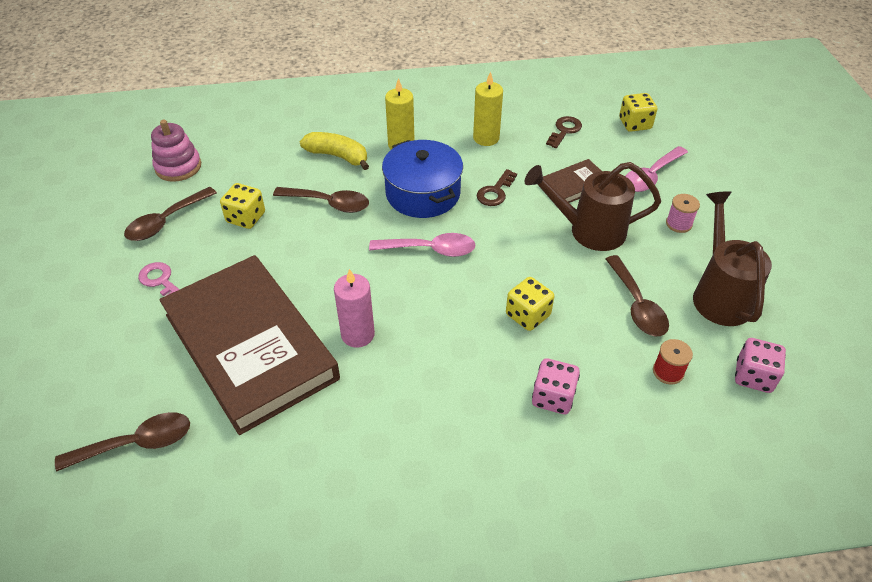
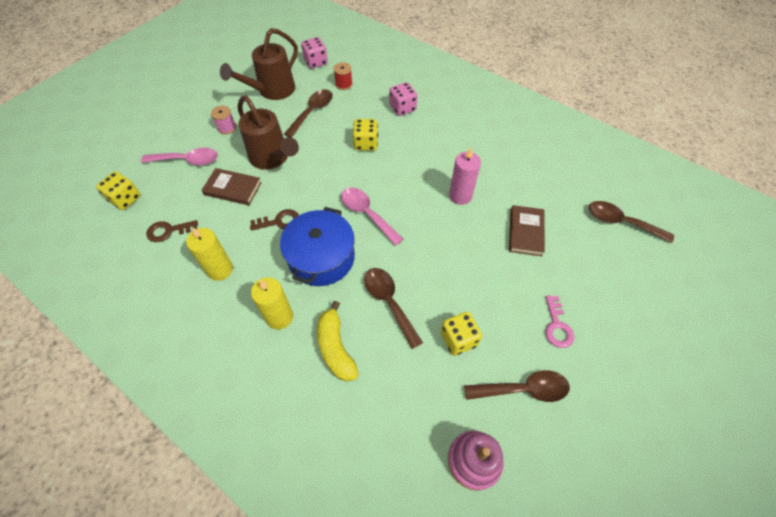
camera: 135 degrees left, 10 degrees up
brown book [159,255,340,435] -> brown book [509,205,545,256], size x0.42

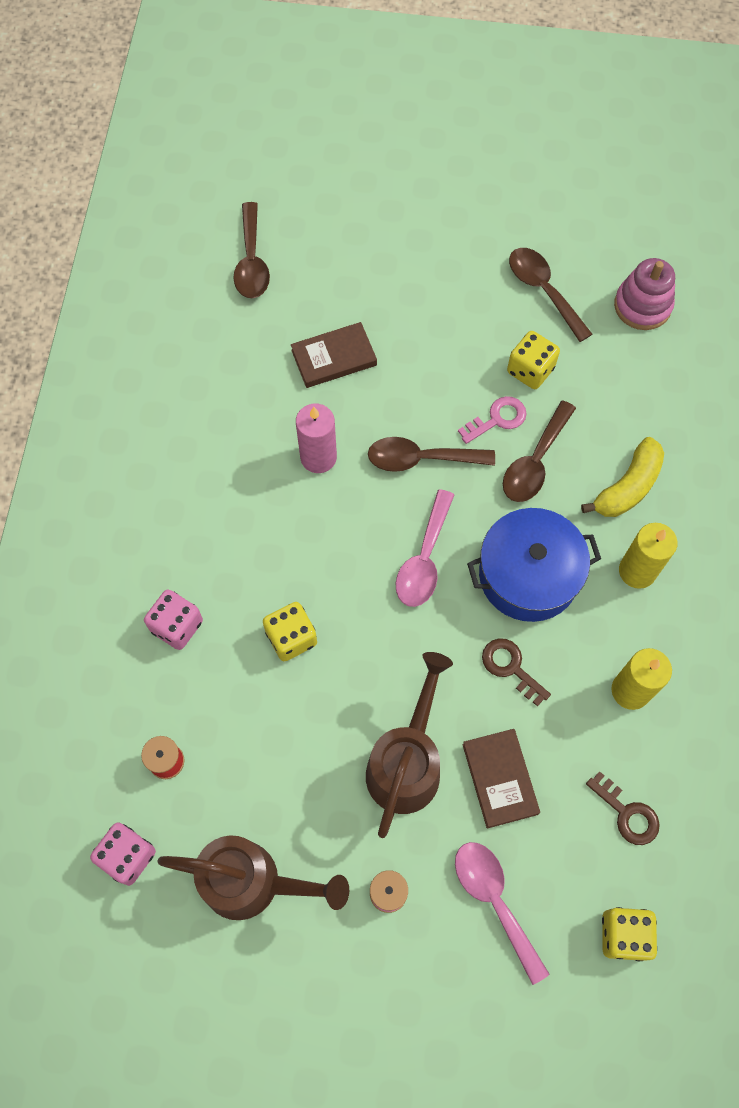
camera: 120 degrees left, 10 degrees up
brown spoon [284,89,333,138] -> brown spoon moved to [368,437,495,472]
pink key [545,295,574,348] -> pink key moved to [458,396,527,444]

